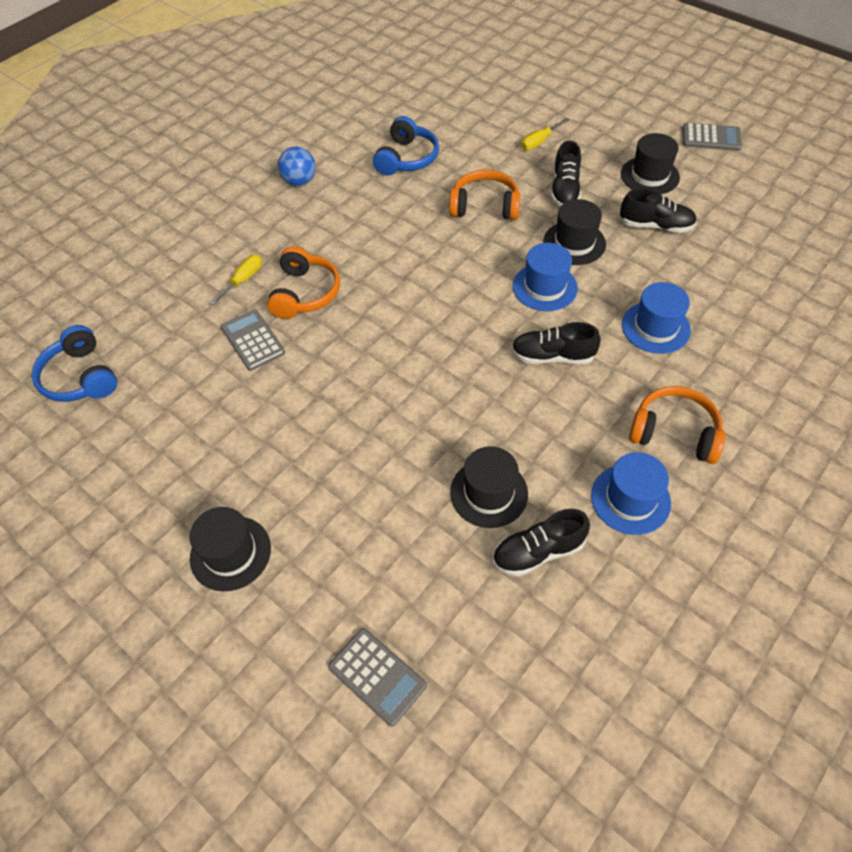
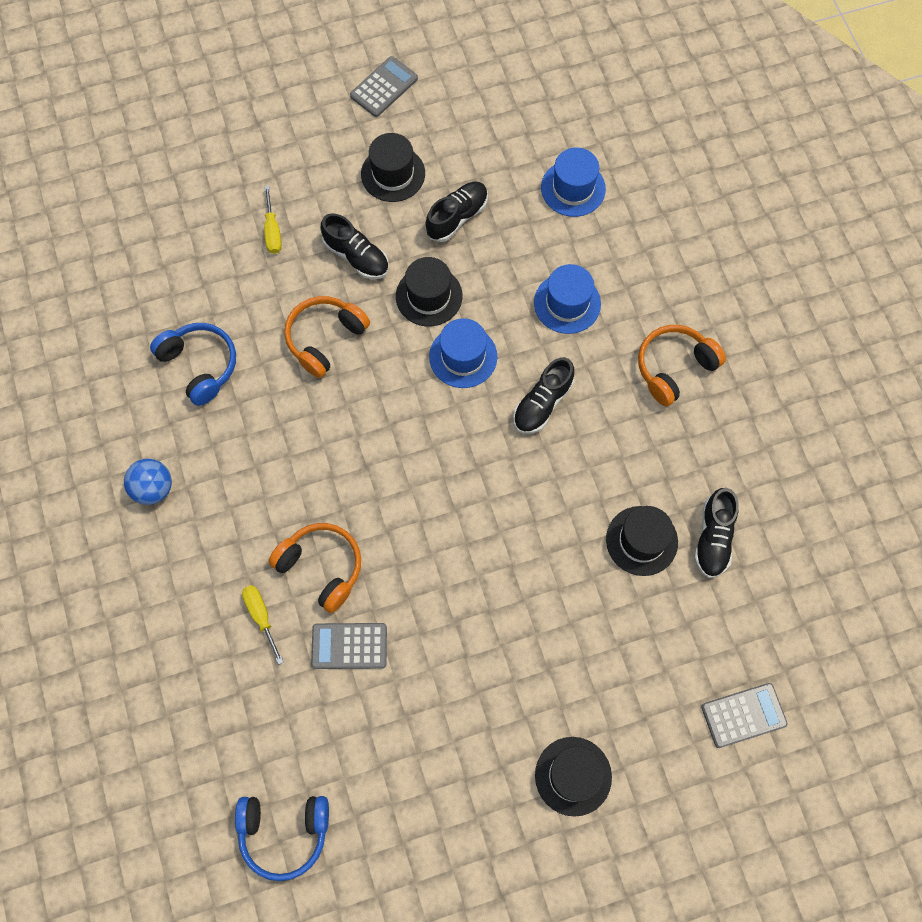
camera: 60 degrees left, 15 degrees up
blue hat [591,452,671,535] -> blue hat moved to [541,148,606,217]

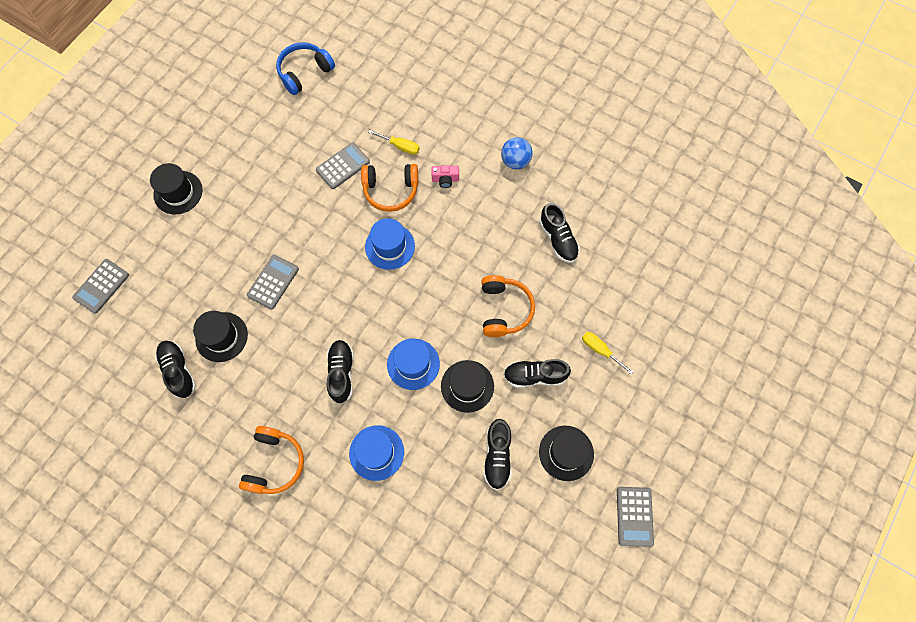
camera: 140 degrees right, 0 degrees up
blue headphones [150,323,236,406] -> black shoe [539,203,580,263]
blue hat [541,148,606,217] -> blue hat moved to [365,218,415,270]
none -> grey calculator [247,255,299,310]
none -> pink camera [431,165,459,188]

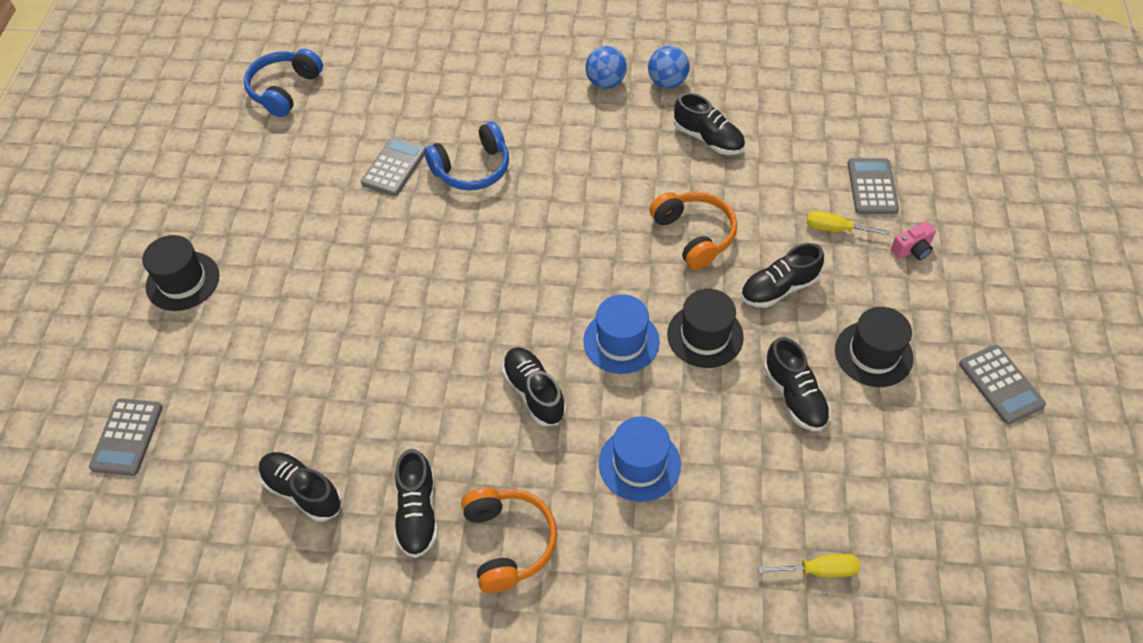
camera: 25 degrees left, 15 degrees down
black hat [193,311,248,362] -> none
grey calculator [247,255,299,310] -> grey calculator moved to [848,158,899,214]
orange headphones [361,164,418,212] -> blue headphones [424,122,509,191]
blue hat [365,218,415,270] -> none
yellow screwdriver [368,130,420,155] -> yellow screwdriver moved to [758,554,860,577]
pink camera [431,165,459,188] -> pink camera moved to [891,222,936,260]
none -> black shoe [394,449,438,558]
none -> blue ball [648,46,690,89]

